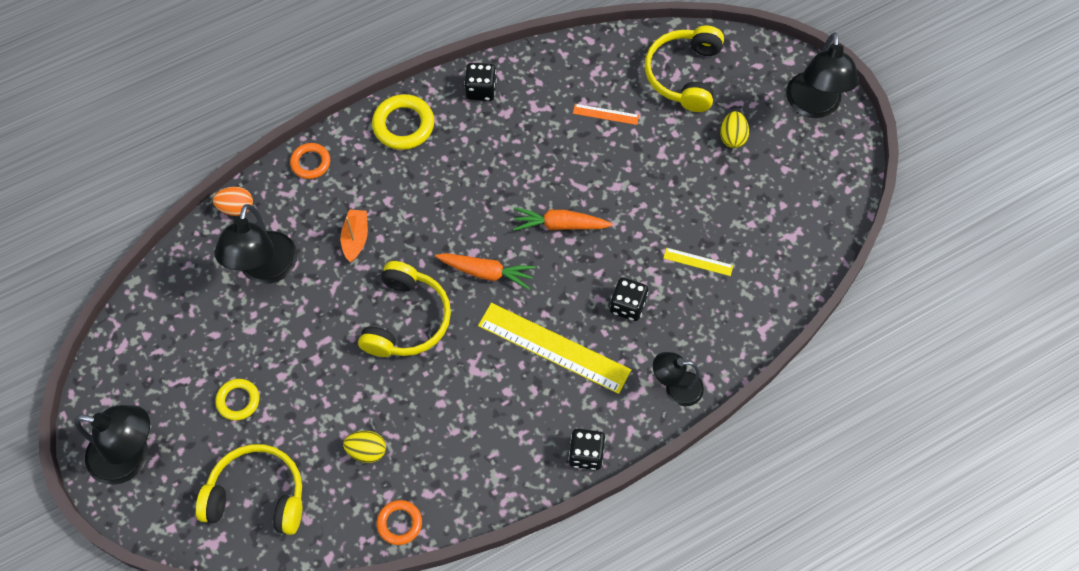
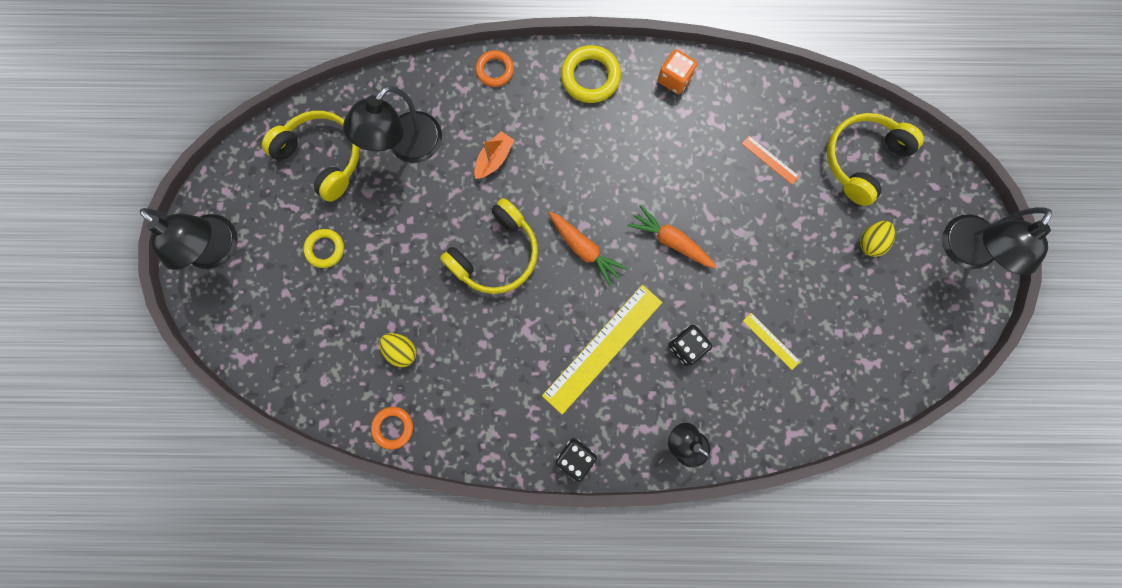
camera: 30 degrees right, 15 degrees up
yellow headphones [196,444,302,535] -> yellow headphones moved to [262,111,360,202]
orange egg [213,187,253,216] -> none
black dice [464,63,497,101] -> orange dice [658,49,697,94]
yellow ruler [478,303,631,394] -> yellow ruler turned 75 degrees clockwise [542,285,662,414]

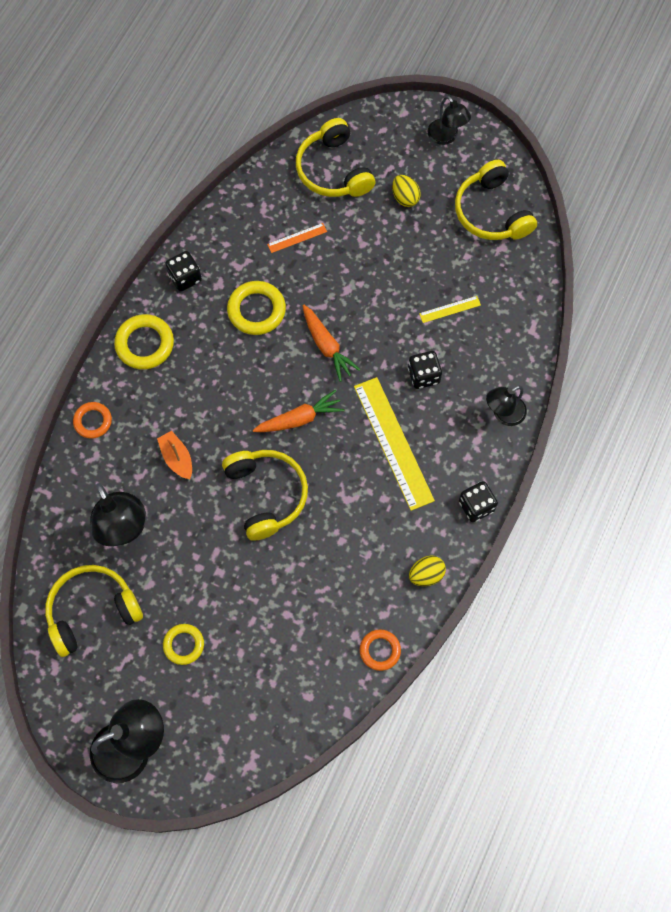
camera: 65 degrees left, 10 degrees down
yellow egg [379,333,416,367] -> yellow egg moved to [409,556,446,586]
orange carrot [628,205,717,268] -> orange carrot turned 90 degrees counterclockwise [303,305,360,382]
orange dice [658,49,697,94] -> black dice [165,251,202,292]
black lamp [942,207,1052,275] -> black lamp [428,96,471,145], size x0.61
none -> yellow ring [227,281,286,335]
none -> yellow headphones [455,160,537,240]

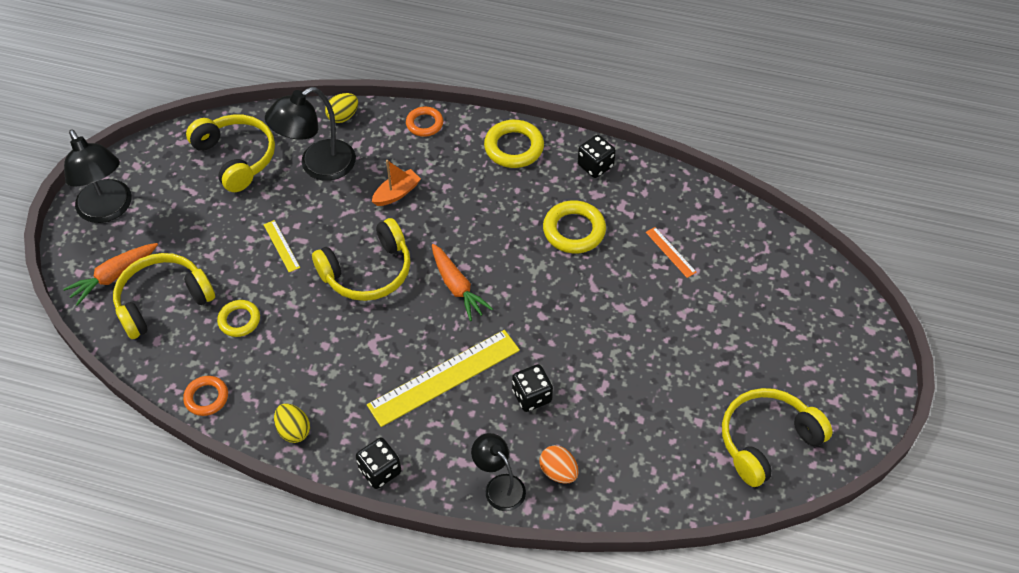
camera: 80 degrees right, 15 degrees down
yellow ring [163,624,204,665] -> yellow ring moved to [217,300,260,337]
yellow headphones [296,118,375,197] -> yellow headphones moved to [113,253,215,339]
orange carrot [303,305,360,382] -> orange carrot moved to [63,243,158,306]
yellow egg [392,175,421,207] -> yellow egg moved to [325,93,358,123]
yellow ruler [419,296,481,323] -> yellow ruler moved to [264,220,300,272]
black lamp [428,96,471,145] -> none
none -> orange egg [539,445,579,484]

